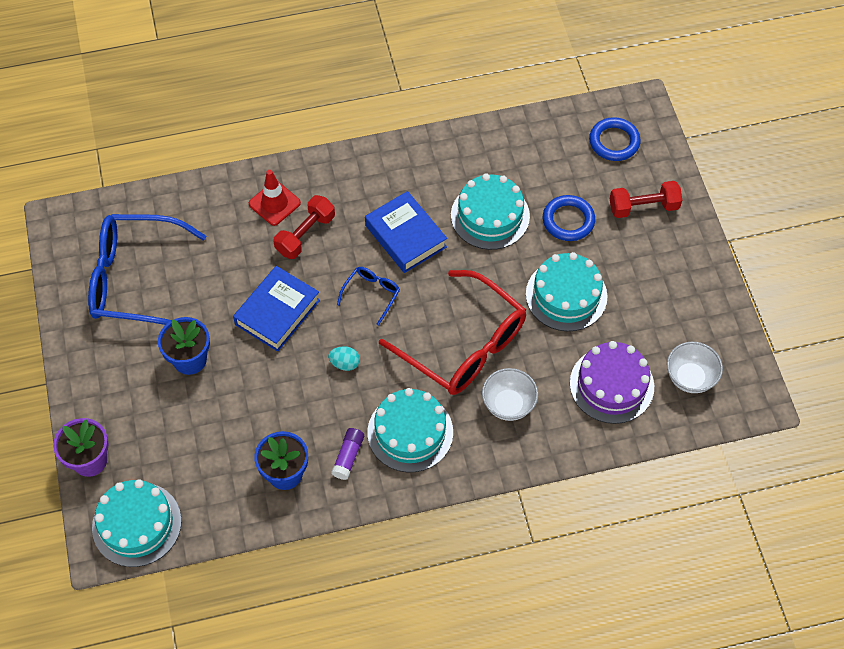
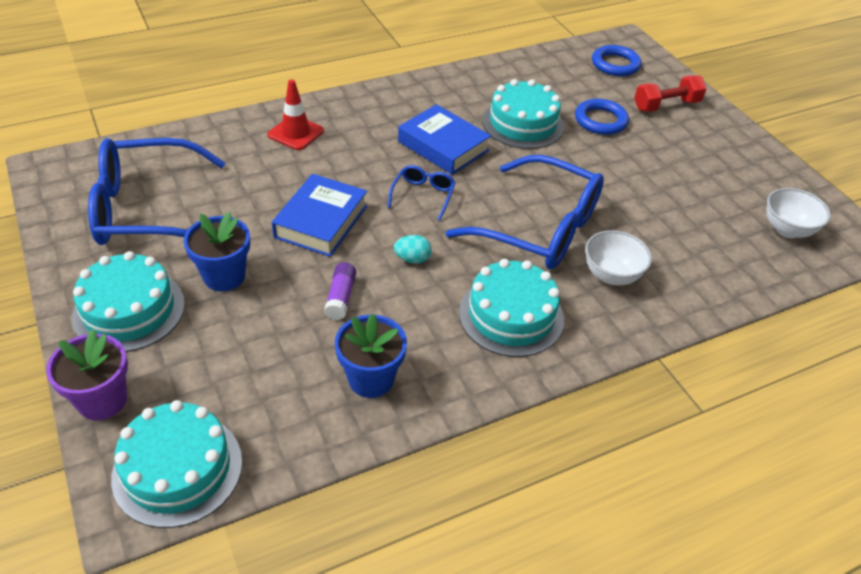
camera: 15 degrees left, 15 degrees down
red dumbbell [273,195,335,259] -> none
purple glue stick [331,428,364,480] -> purple glue stick moved to [324,262,356,320]
red glasses [379,270,526,395] -> blue glasses [446,155,604,269]
turquoise cake [526,252,607,331] -> turquoise cake moved to [72,251,185,352]
purple cake [570,341,654,424] -> none

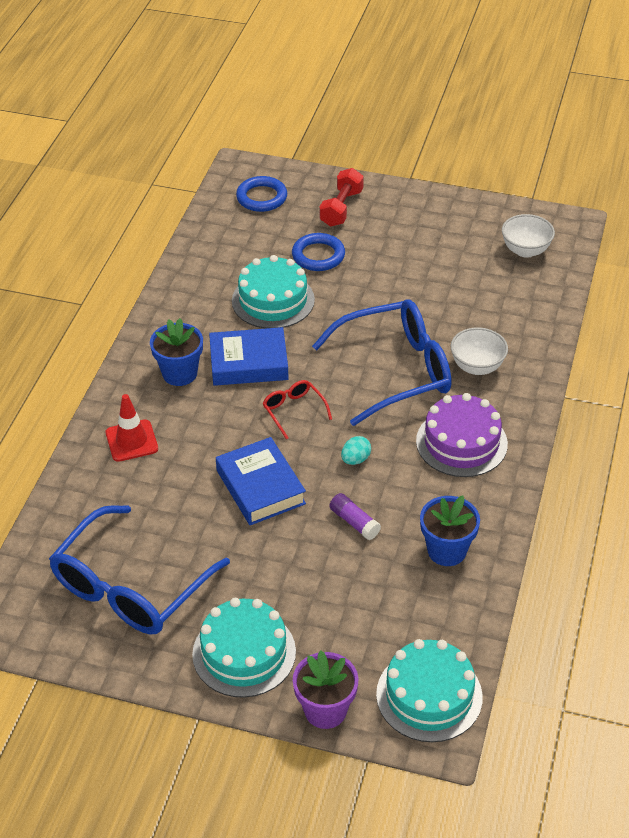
camera: 45 degrees left, 0 degrees up
blue flower pot [183,212,250,291] -> blue flower pot moved to [150,318,203,386]
blue glasses [387,165,456,221] -> red glasses [262,380,332,439]
turquoise cake [459,259,564,357] -> purple cake [416,393,508,477]

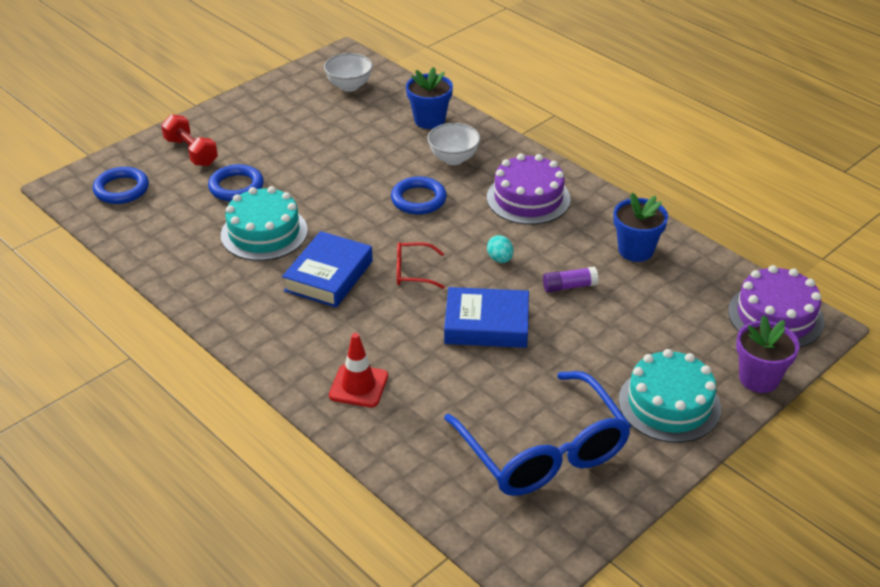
camera: 60 degrees left, 5 degrees down
blue flower pot [150,318,203,386] -> blue flower pot moved to [406,67,453,129]
blue glasses [312,299,451,426] -> blue ring [391,176,447,215]
turquoise cake [376,639,483,742] -> purple cake [728,265,824,348]

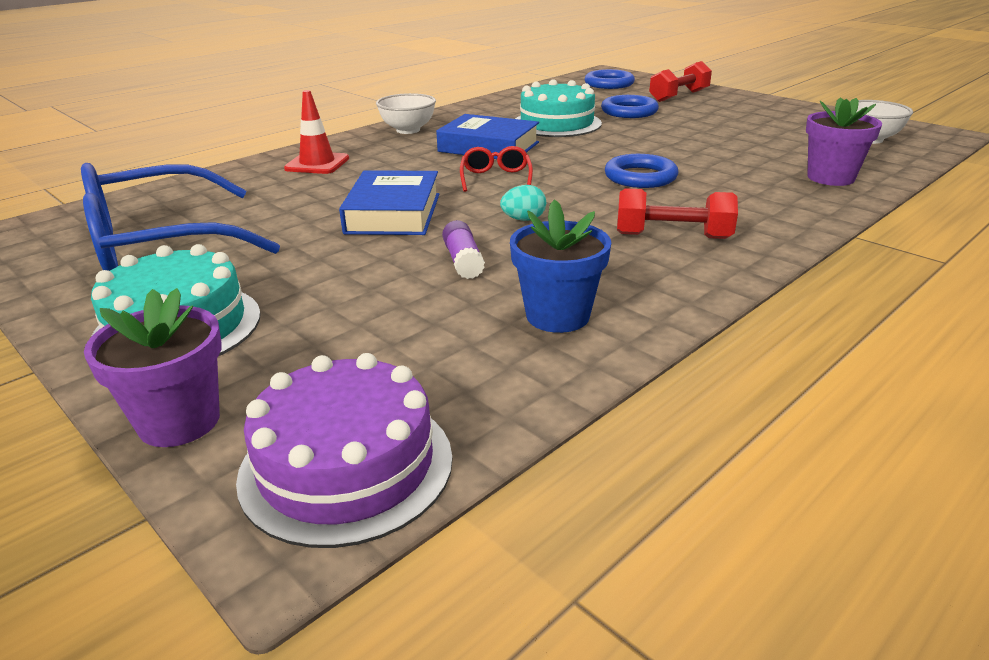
camera: 90 degrees right, 10 degrees down
blue flower pot [406,67,453,129] -> purple flower pot [806,97,882,186]
white bowl [427,123,480,165] -> white bowl moved to [376,93,436,134]
purple cake [487,154,571,225] -> red dumbbell [617,188,738,239]

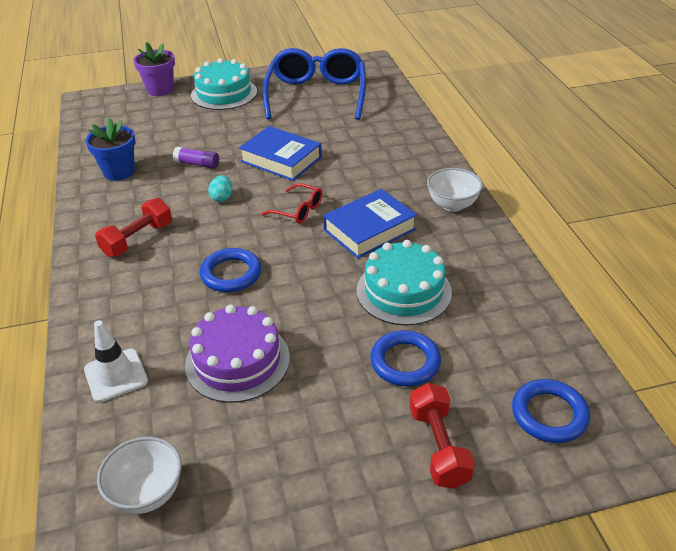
camera: 120 degrees right, 10 degrees up
purple cake [236,353,453,548] -> purple cake moved to [185,305,290,403]
red traffic cone [284,90,349,174] -> none
purple flower pot [806,97,882,186] -> white traffic cone [84,320,148,402]

